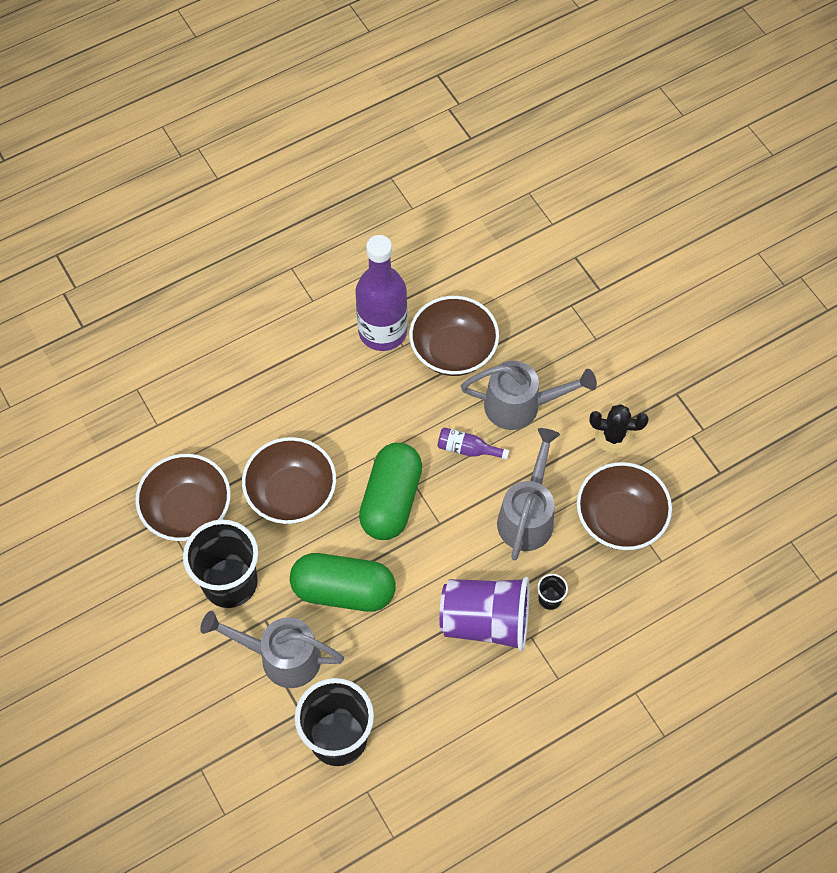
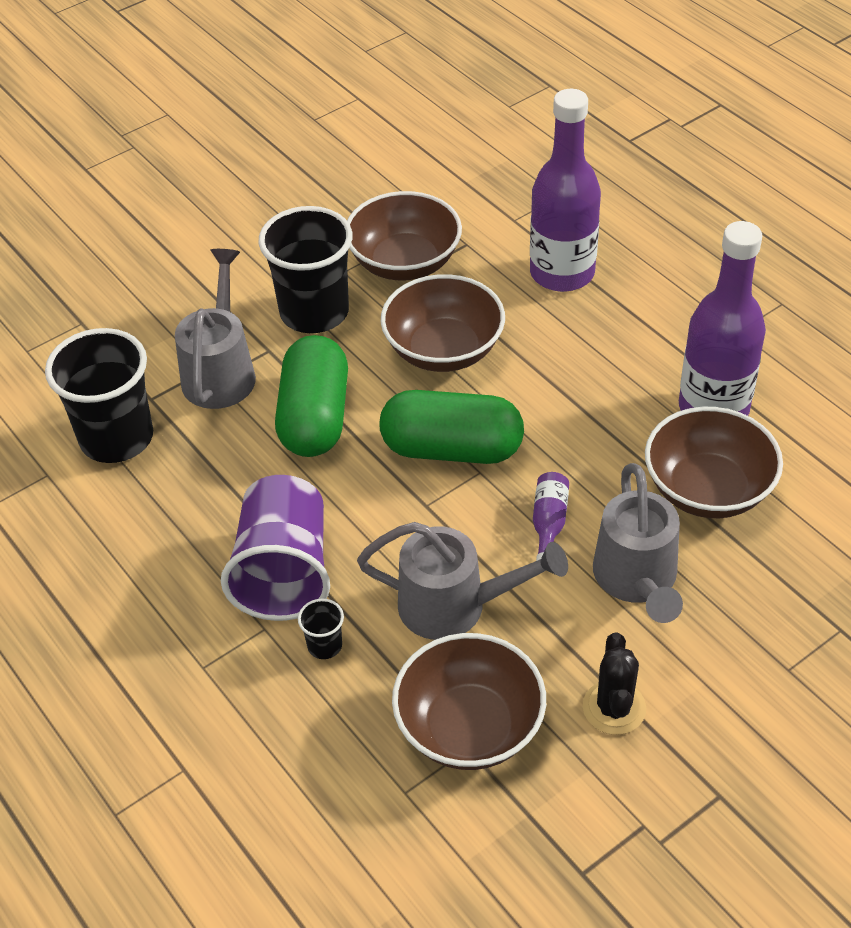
camera: 85 degrees right, 15 degrees down
none -> purple bottle [530,89,601,292]

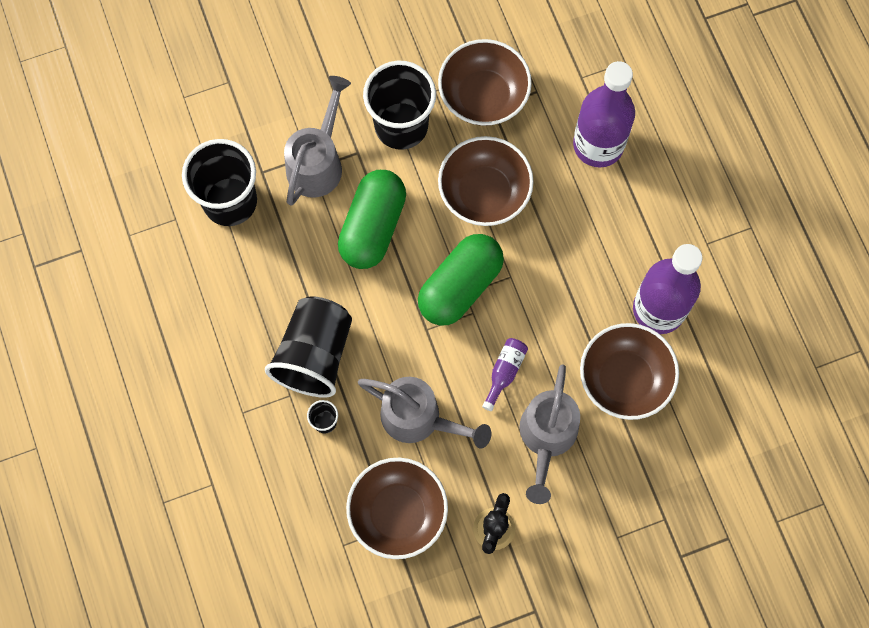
camera: 15 degrees right, 25 degrees up
purple cup [221,475,330,621] -> black cup [265,296,352,398]
green capsule [380,390,524,464] -> green capsule turned 75 degrees counterclockwise [418,234,504,326]

